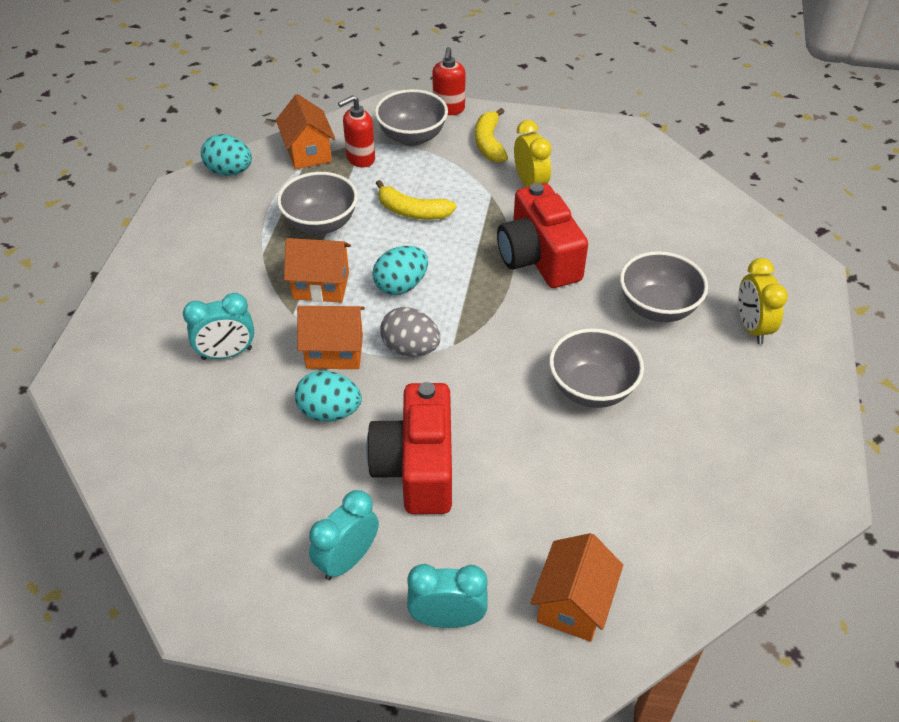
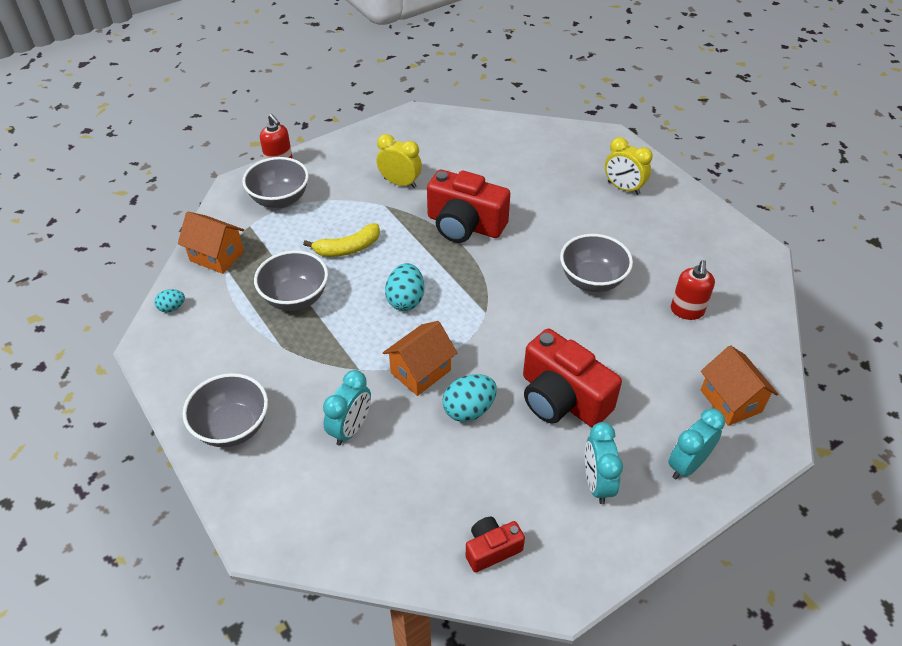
camera: 45 degrees left, 0 degrees up
turquoise egg [201,134,252,176] -> turquoise egg [154,289,185,312], size x0.57
orange house [284,238,351,303] -> none
red soap dispenser [338,95,375,168] -> red soap dispenser moved to [671,260,715,320]
grey egg [380,307,440,357] -> none
yellow banana [475,108,508,163] -> none
grey bowl [620,251,708,322] -> grey bowl moved to [183,373,268,447]
none -> red camera [466,517,525,572]

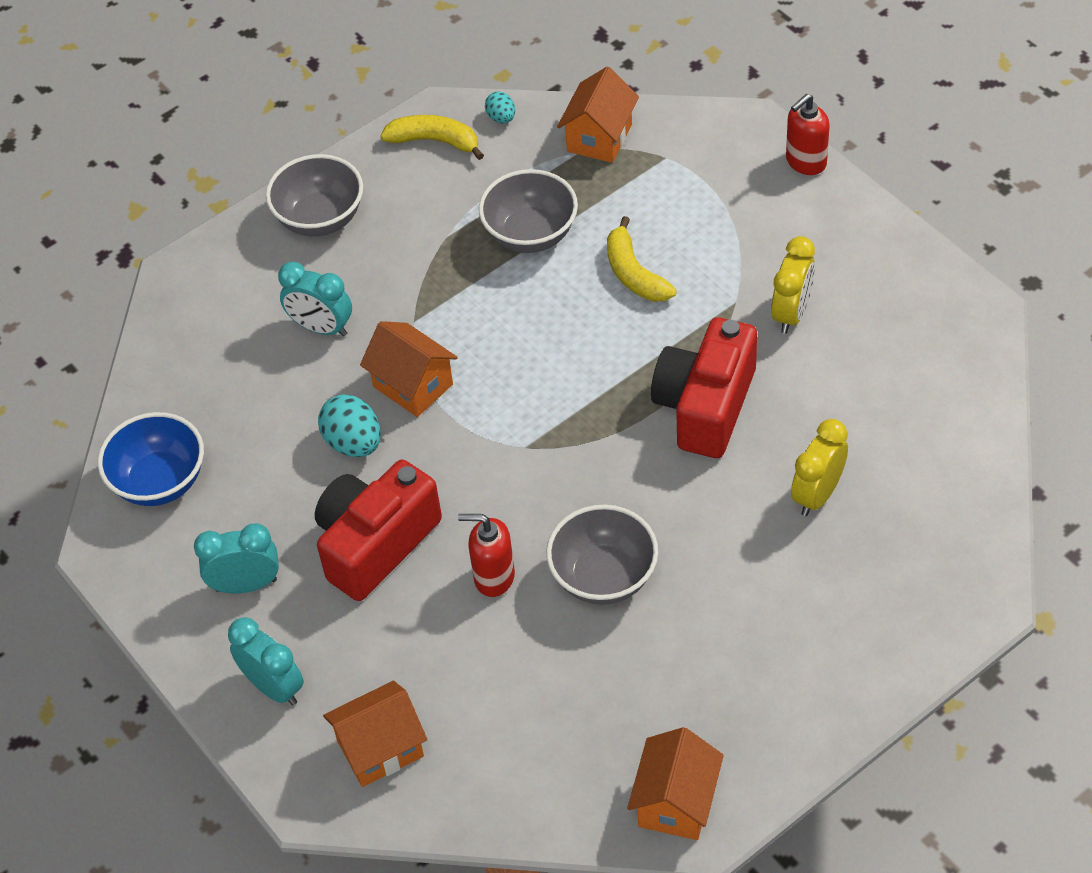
camera: 90 degrees right, 5 degrees up
grey bowl [242,157,309,208] -> none
turquoise egg [385,263,424,311] -> none
red camera [466,517,525,572] -> blue bowl [98,412,204,506]
yellow clock [605,137,653,195] -> yellow clock moved to [791,419,848,516]
red soap dispenser [671,260,715,320] -> red soap dispenser moved to [458,514,515,597]
none -> yellow banana [381,115,484,160]
none -> orange house [627,727,724,840]

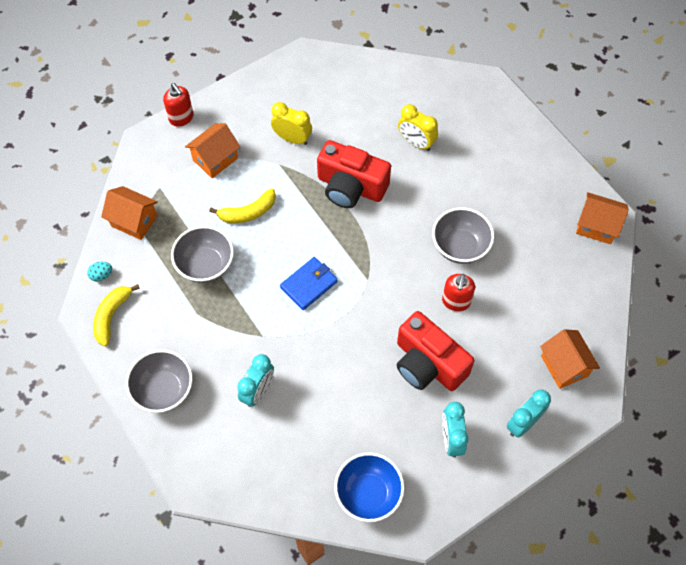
camera: 90 degrees left, 10 degrees up
turquoise egg [318,394,381,457] -> none
orange house [360,321,458,417] -> orange house moved to [185,123,240,178]
none -> blue wallet [280,257,338,310]

